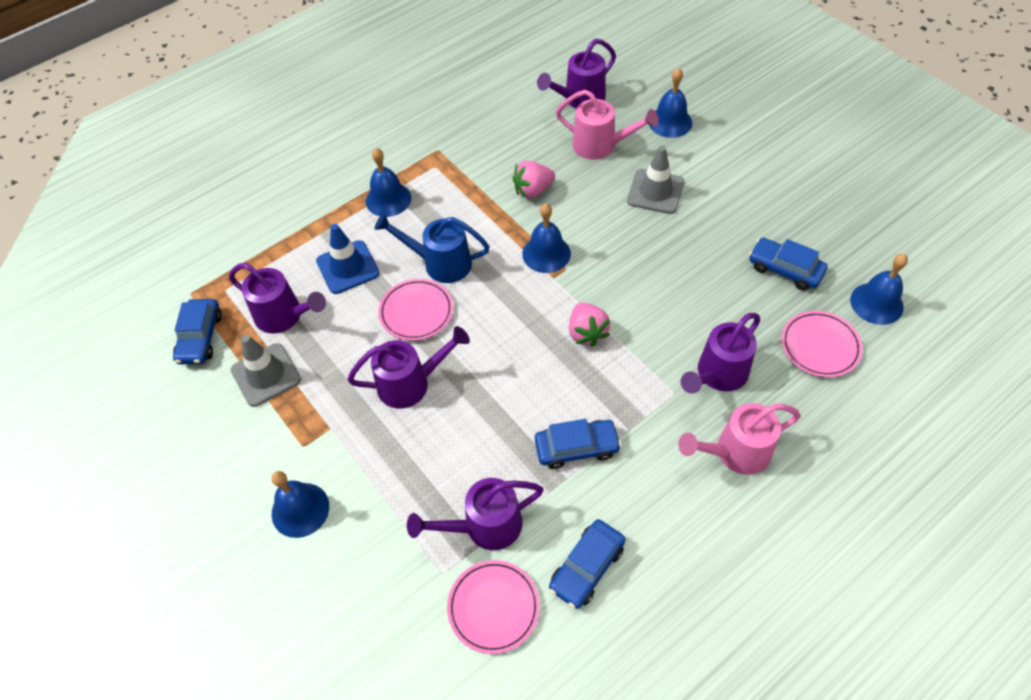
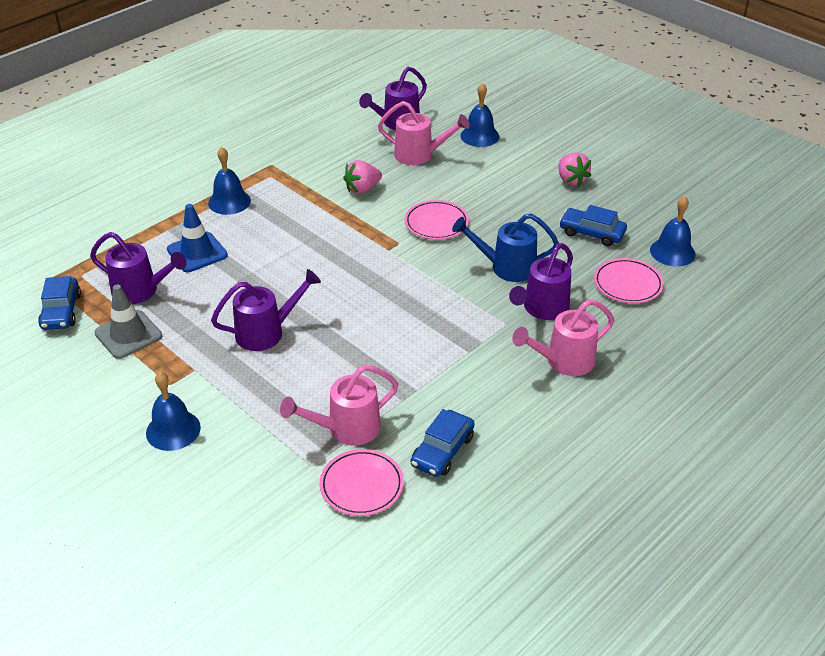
camera: 10 degrees left, 15 degrees down
blue watering can [374,213,490,283] -> blue watering can moved to [452,213,559,282]
pink plate [378,279,453,341] -> pink plate moved to [404,200,469,240]
purple watering can [407,478,544,550] -> pink watering can [280,365,398,446]
blue bell [522,203,571,273] -> none
blue car [535,419,621,469] -> none
pink strawberry [569,302,610,347] -> pink strawberry moved to [558,152,591,186]
grey traffic cone [627,145,684,214] -> none

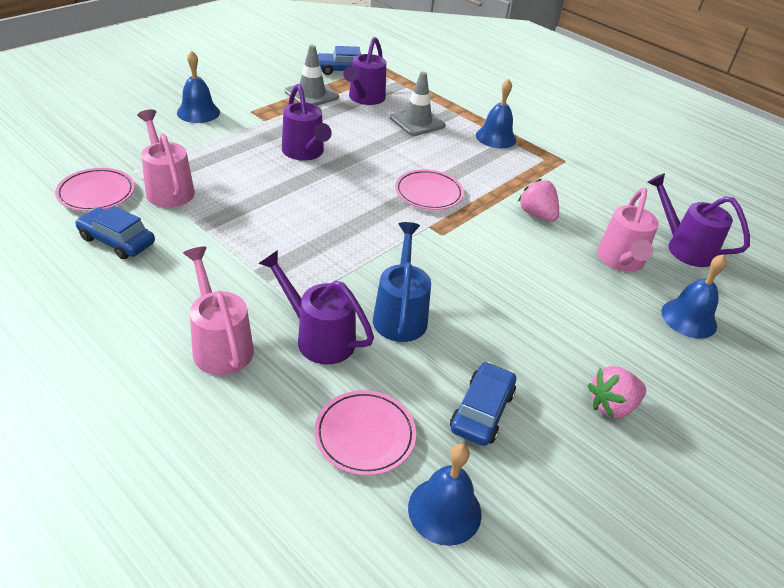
camera: 85 degrees right, 0 degrees up
blue traffic cone [167,204,228,272] -> grey traffic cone [390,72,445,136]
pink plate [404,200,469,240] -> pink plate moved to [395,169,464,210]

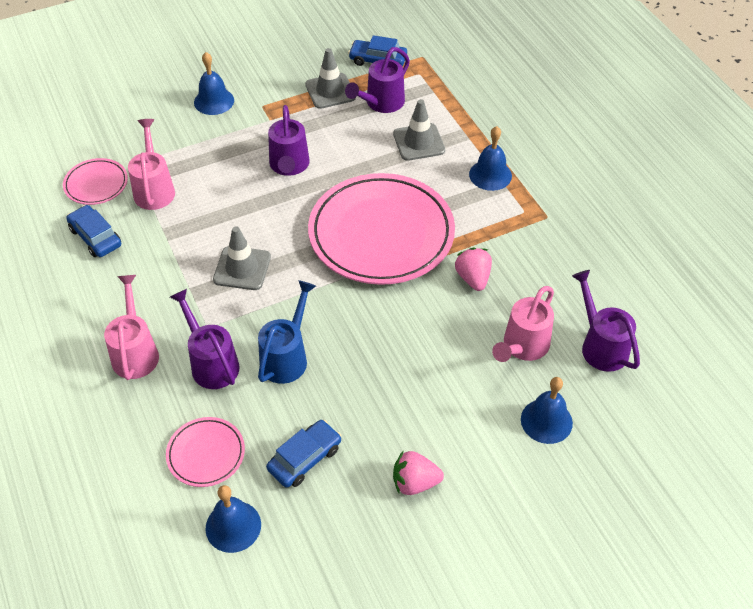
camera: 25 degrees right, 10 degrees up
pink plate [395,169,464,210] -> pink plate [308,173,455,285], size x2.19
none -> grey traffic cone [213,226,271,290]

